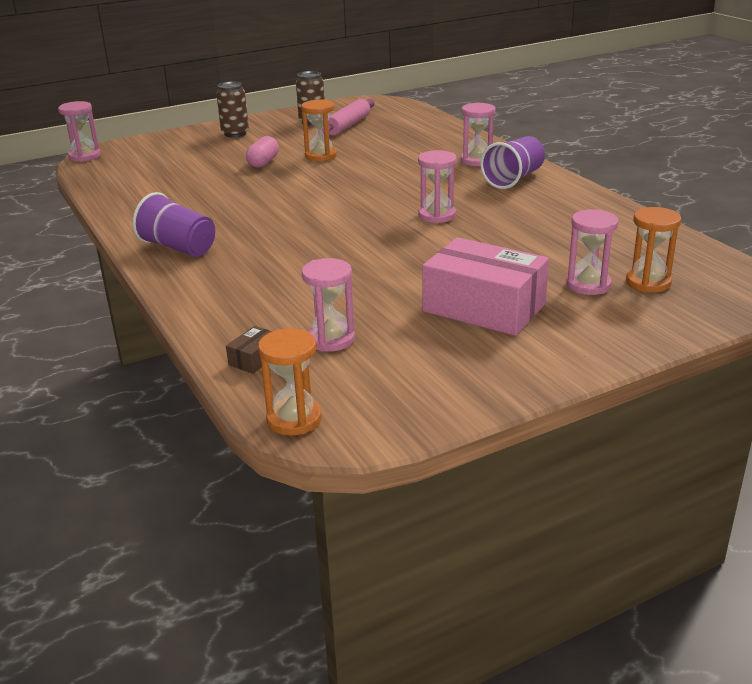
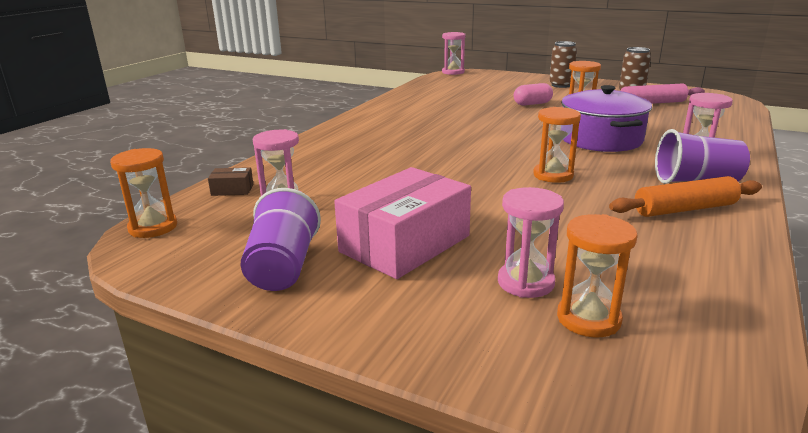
camera: 55 degrees right, 5 degrees down
purple cup [133,192,215,257] -> purple cup moved to [240,188,321,291]
pink hourglass [418,150,457,223] -> orange hourglass [533,107,581,183]
pink box [422,237,549,336] -> pink box turned 45 degrees clockwise [334,167,471,279]
none -> purple pot [561,85,652,152]
none -> orange rolling pin [609,176,762,217]

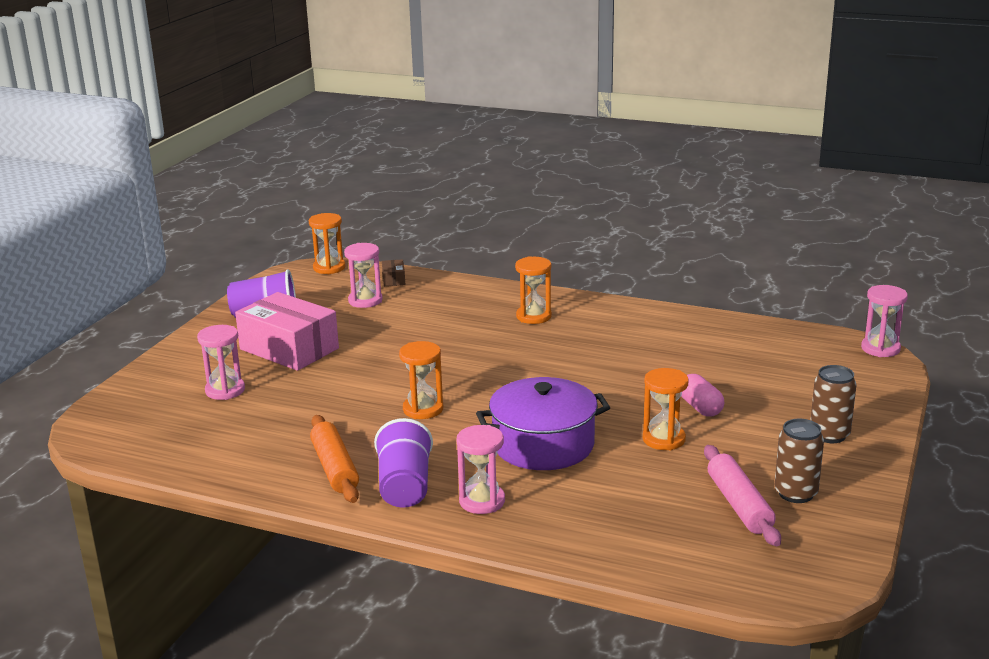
camera: 85 degrees right, 0 degrees up
orange hourglass [557,214,638,337] -> orange hourglass moved to [515,256,552,324]

